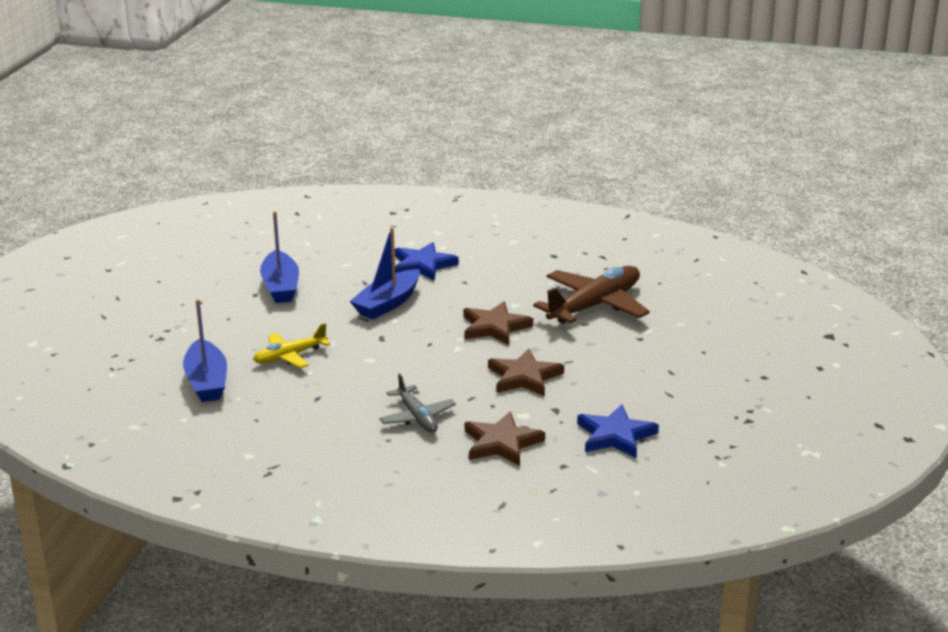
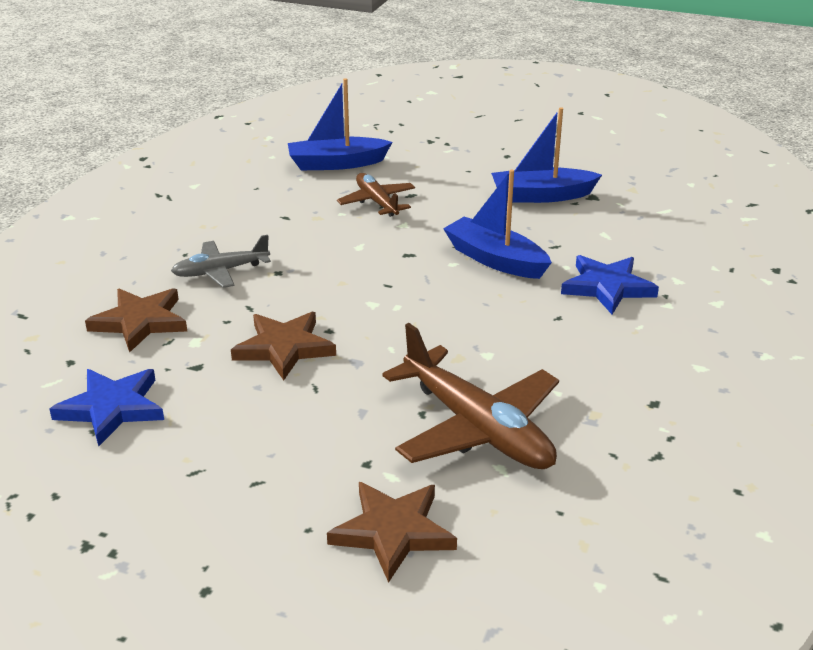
camera: 95 degrees right, 5 degrees up
yellow plane [253,323,331,368] -> brown plane [337,173,415,217]
brown star [463,301,533,345] -> brown star moved to [327,482,457,583]

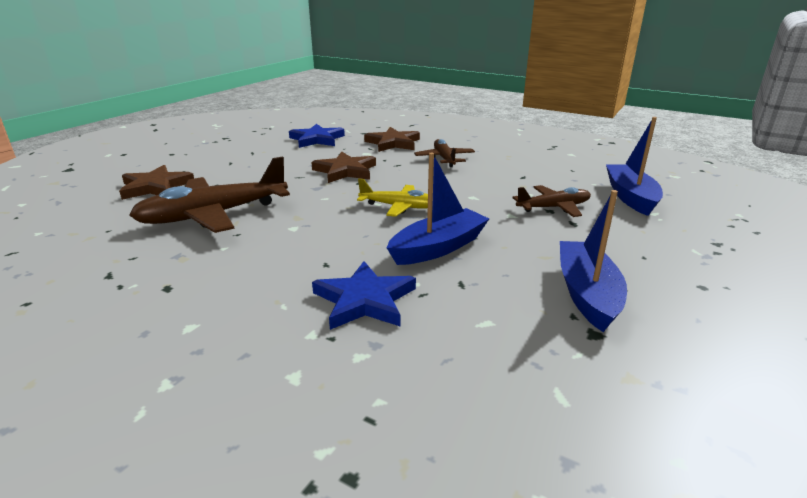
camera: 100 degrees right, 5 degrees down
grey plane [171,235,271,288] -> brown plane [414,139,475,167]
none -> yellow plane [357,178,428,217]

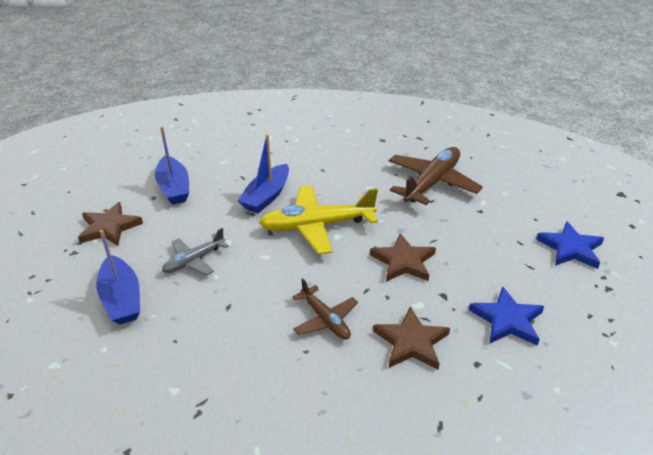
camera: 155 degrees right, 10 degrees up
brown star [119,165,194,200] -> brown star moved to [78,202,143,246]
blue star [312,261,416,330] -> blue star moved to [536,221,604,269]
yellow plane [357,178,428,217] -> yellow plane [259,185,378,255], size x1.76
brown plane [512,185,591,217] -> grey plane [162,228,229,275]

